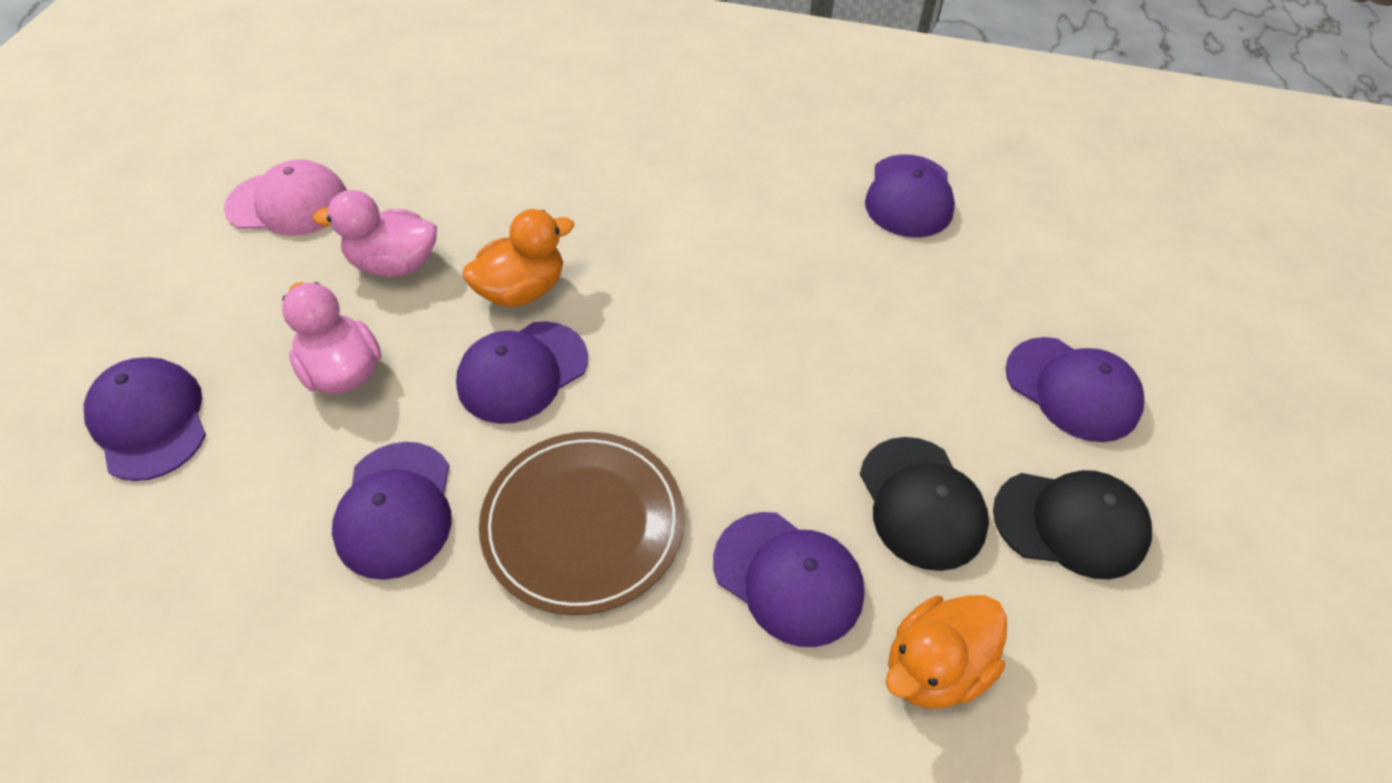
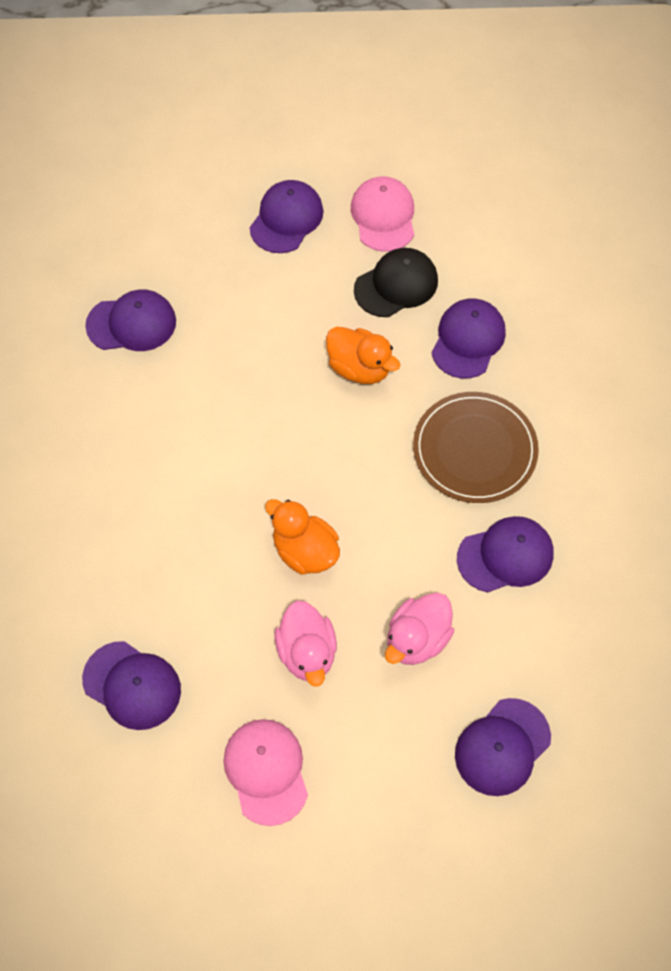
camera: 105 degrees left, 10 degrees up
purple cap [456,321,588,424] -> purple cap moved to [82,641,181,730]
orange duck [886,595,1007,709] -> orange duck moved to [326,327,400,384]
black cap [993,470,1152,579] -> pink cap [351,176,414,252]

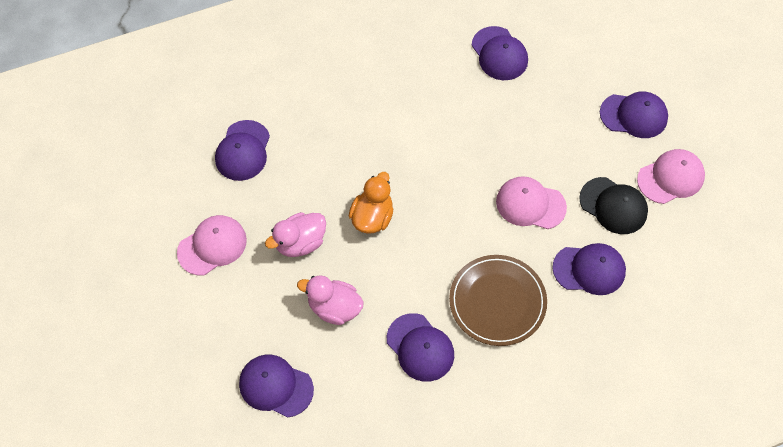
camera: 70 degrees right, 0 degrees up
orange duck [326,327,400,384] -> pink cap [496,176,567,229]

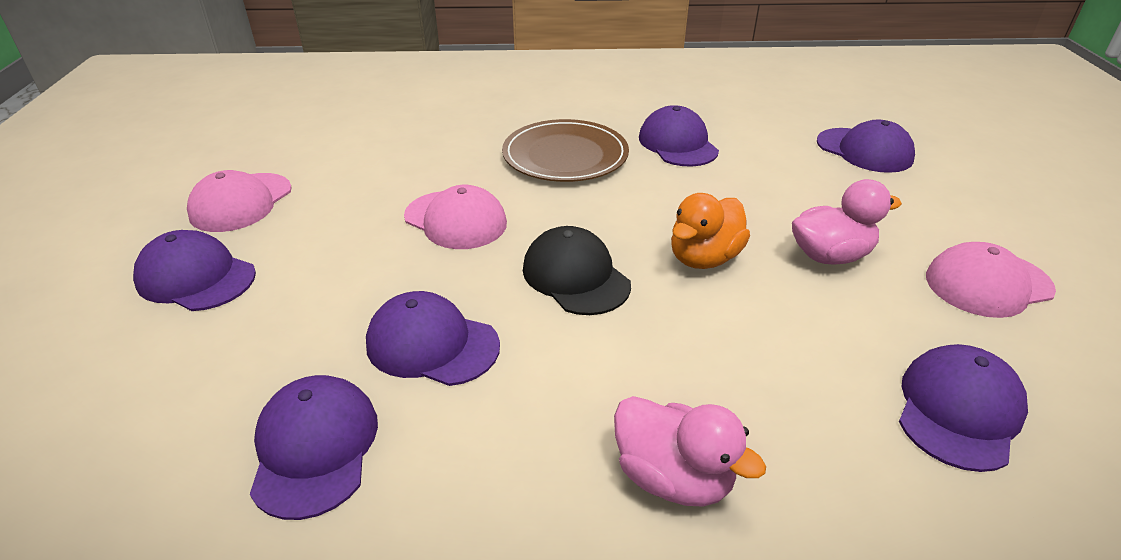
camera: 160 degrees left, 25 degrees down
pink duck [297,275,364,325] -> pink duck moved to [614,396,766,507]
purple cap [553,243,626,295] -> purple cap moved to [366,291,500,386]
black cap [579,177,648,234] -> black cap moved to [523,226,631,315]
pink cap [637,149,705,204] -> pink cap turned 60 degrees counterclockwise [187,170,292,232]

